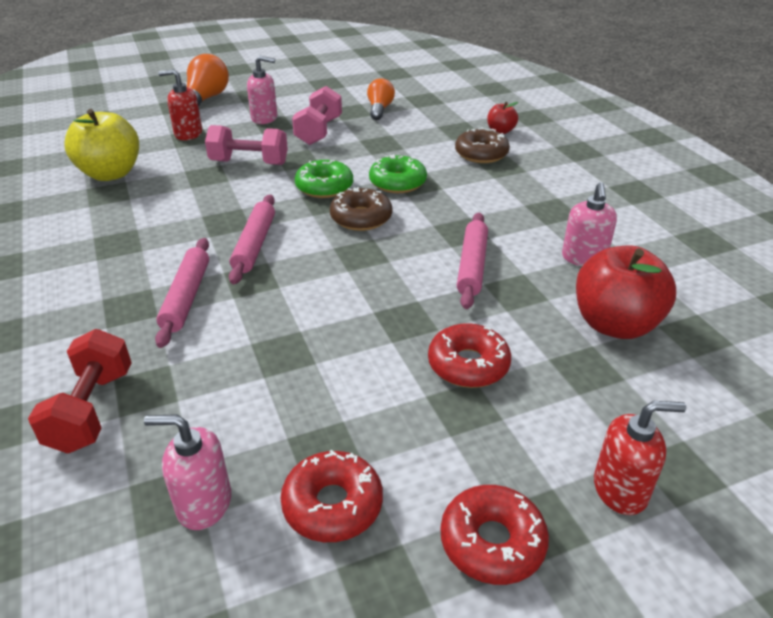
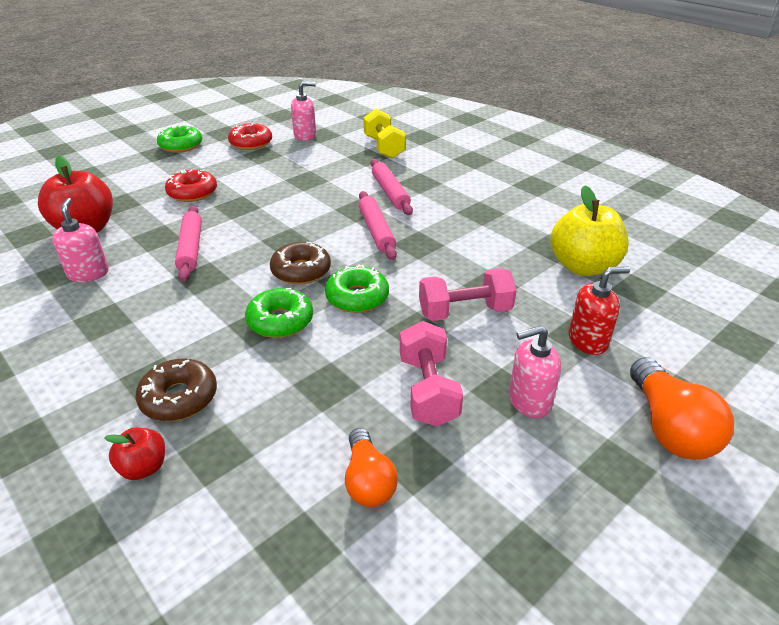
camera: 160 degrees right, 0 degrees up
red dumbbell [28,329,131,454] -> yellow dumbbell [363,109,406,159]
red donut [440,485,549,585] -> green donut [157,125,202,153]
red soap dispenser [594,401,686,515] -> none

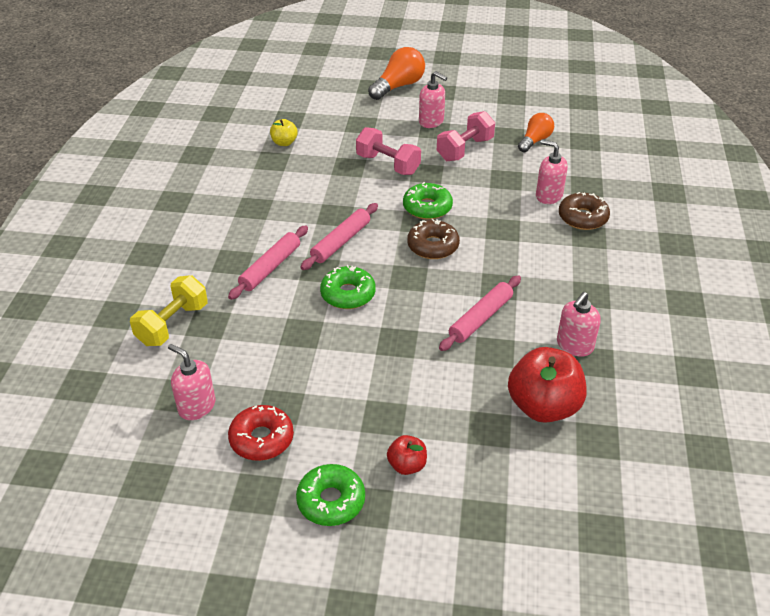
camera: 130 degrees left, 5 degrees up
red apple [104,428,165,480] -> red apple moved to [387,435,427,475]
red donut [165,169,217,202] -> none
green donut [245,288,313,338] -> green donut moved to [320,265,376,309]
yellow apple [550,185,628,276] -> yellow apple [270,119,298,146], size x0.50
red soap dispenser [568,266,630,355] -> none
none -> pink soap dispenser [536,140,568,204]

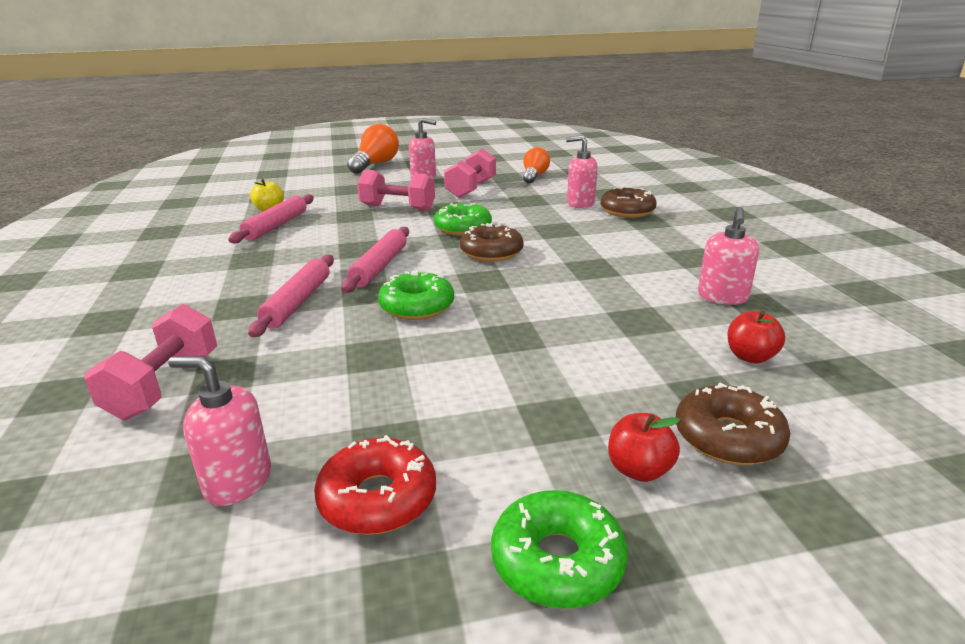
camera: 20 degrees left, 15 degrees down
yellow dumbbell [130,275,207,346] -> pink dumbbell [84,304,217,420]
pink rolling pin [439,275,521,351] -> pink rolling pin moved to [228,194,314,244]
red apple [508,347,587,423] -> red apple [728,311,785,363], size x0.50
none -> brown donut [676,382,790,465]

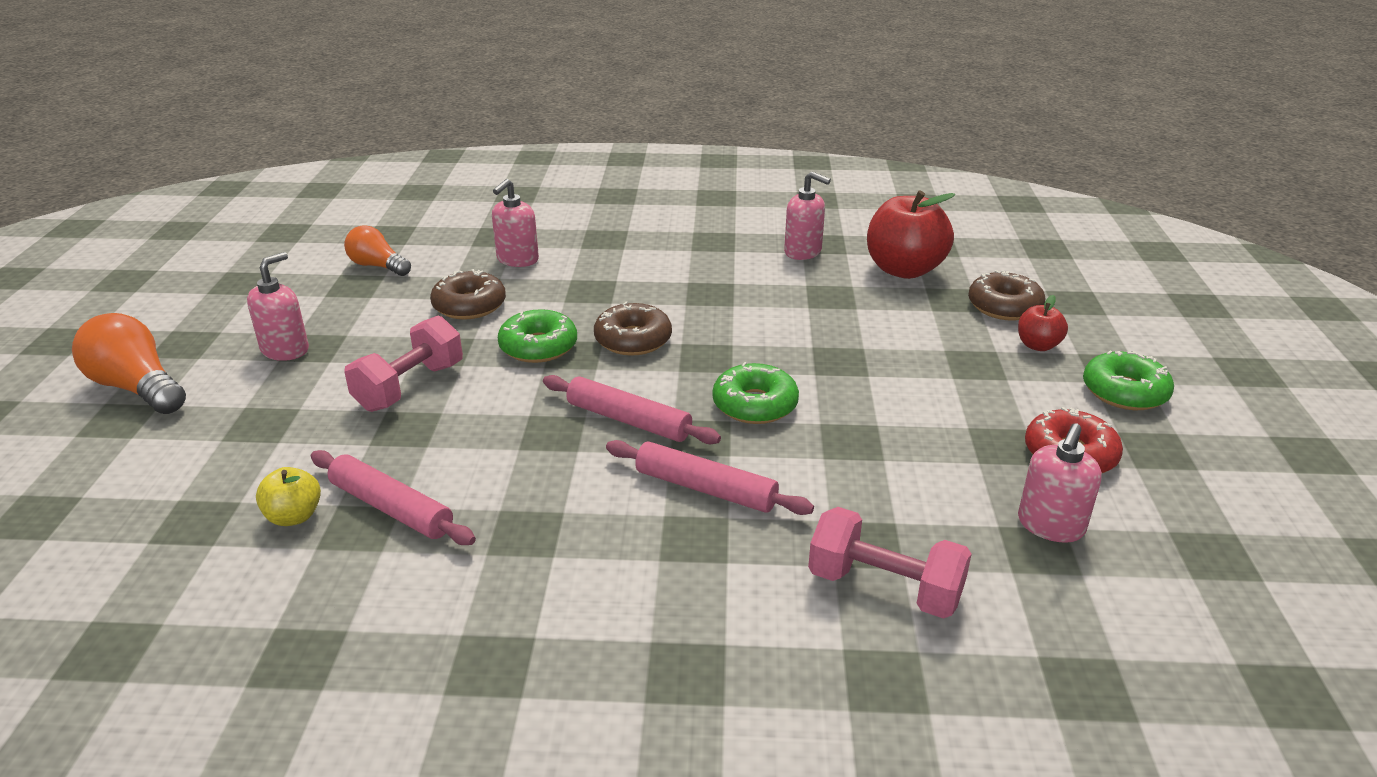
camera: 75 degrees left, 5 degrees up
pink dumbbell [444,148,496,198] -> none
brown donut [601,186,657,218] -> brown donut moved to [430,269,506,320]
red apple [728,311,785,363] -> red apple [867,191,955,279], size x2.01

